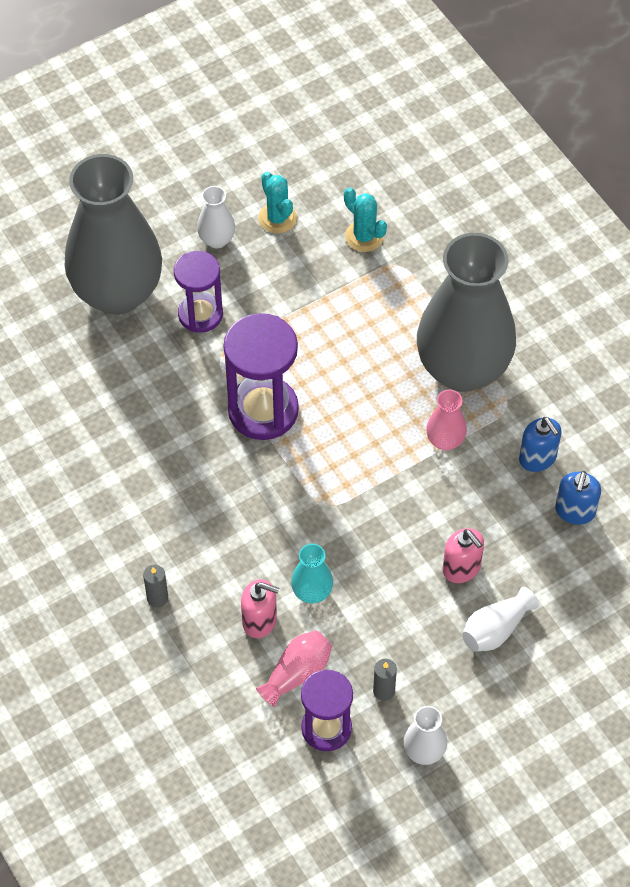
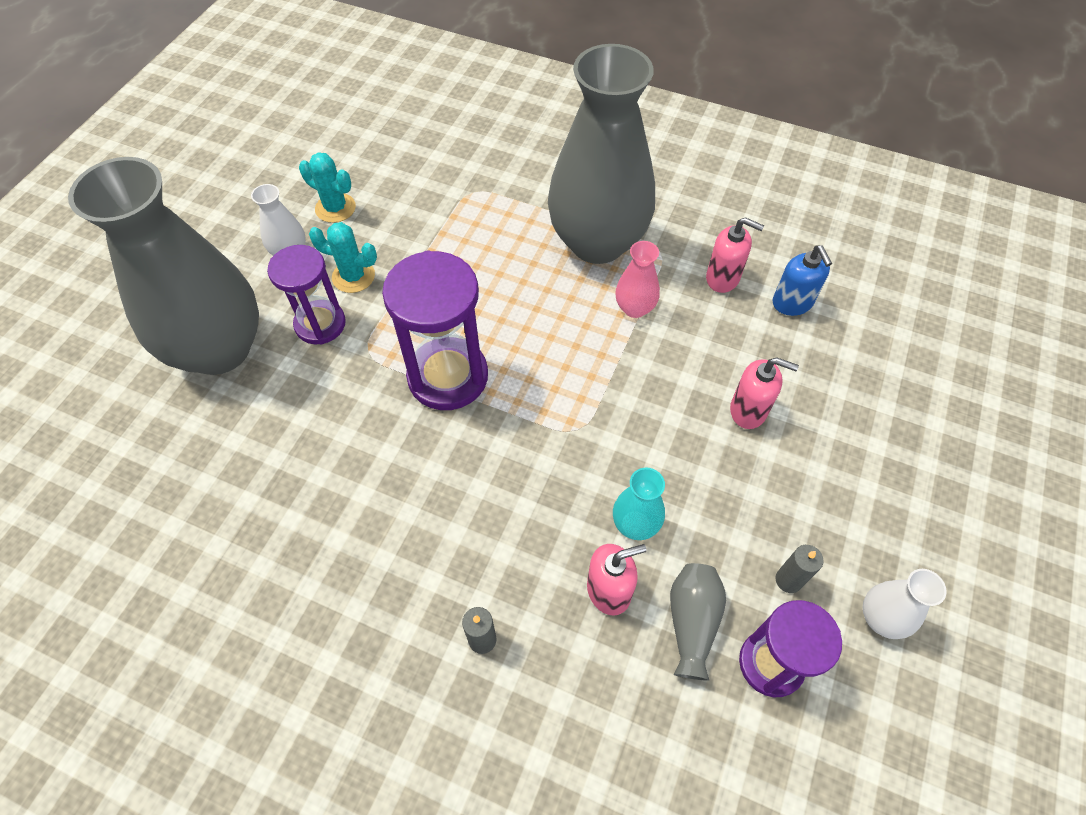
camera: 35 degrees left, 0 degrees up
pink vase [256,630,332,707] -> grey vase [670,563,726,681]
turquoise cactus [344,187,387,252] -> turquoise cactus moved to [309,222,377,293]
white vase [462,587,539,652] -> none
blue soap dispenser [519,417,561,472] -> pink soap dispenser [706,217,764,293]

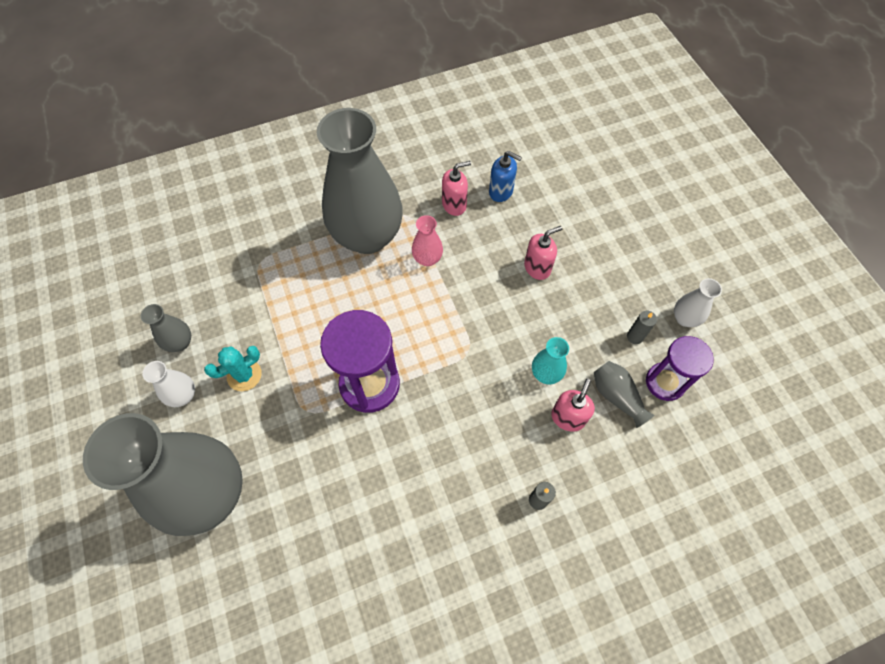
camera: 45 degrees left, 5 degrees up
purple hourglass [267,245,346,345] -> none
turquoise cactus [299,152,356,223] -> grey vase [141,304,191,352]

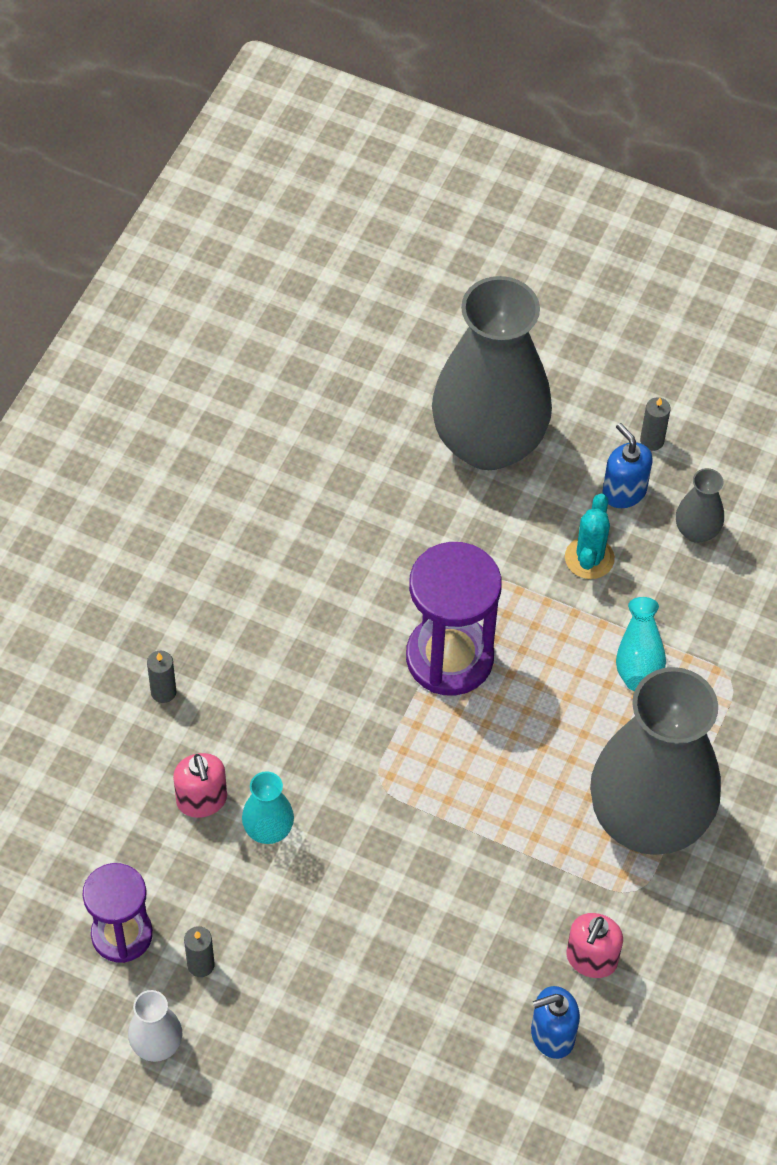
camera: 135 degrees right, 5 degrees down
white vase [142,361,195,407] -> blue soap dispenser [602,423,653,508]
pink vase [412,215,443,266] -> none
pink soap dispenser [524,226,562,280] -> none
grey vase [594,361,655,428] -> none
none -> turquoise vase [616,597,666,691]
none -> grey candle [640,397,671,451]

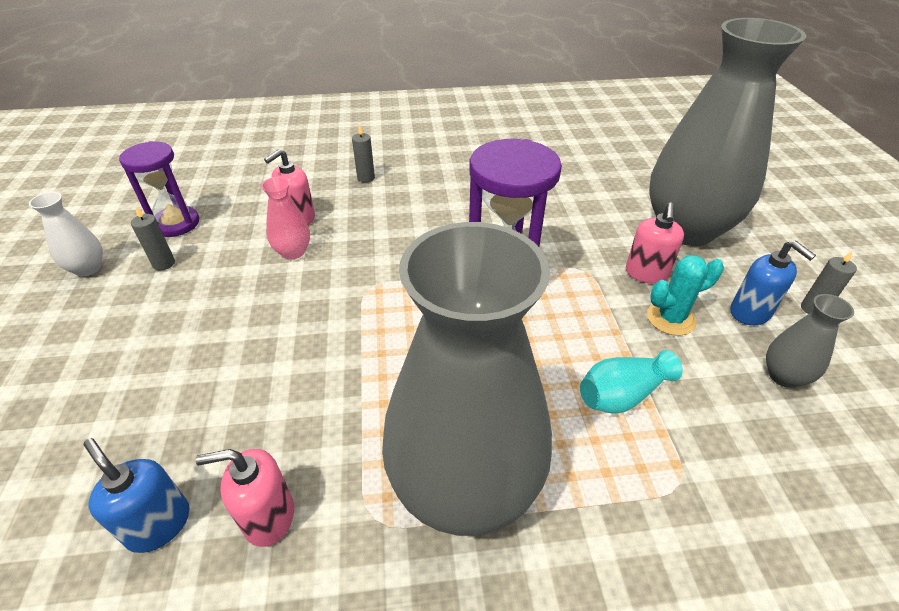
camera: 60 degrees right, 15 degrees down
turquoise vase [242,771,294,844] -> pink vase [261,177,310,260]
blue soap dispenser [602,423,653,508] -> blue soap dispenser turned 120 degrees clockwise [730,240,816,325]
none -> pink soap dispenser [626,202,684,284]

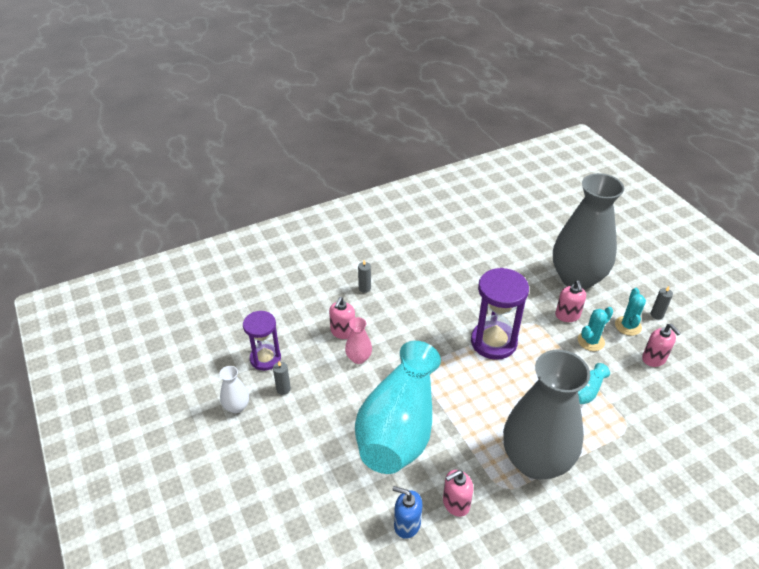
camera: 20 degrees left, 0 degrees up
blue soap dispenser [730,240,816,325] -> turquoise cactus [615,288,646,336]
grey vase [766,294,854,388] -> pink soap dispenser [642,324,681,367]
none -> turquoise vase [355,341,441,474]

